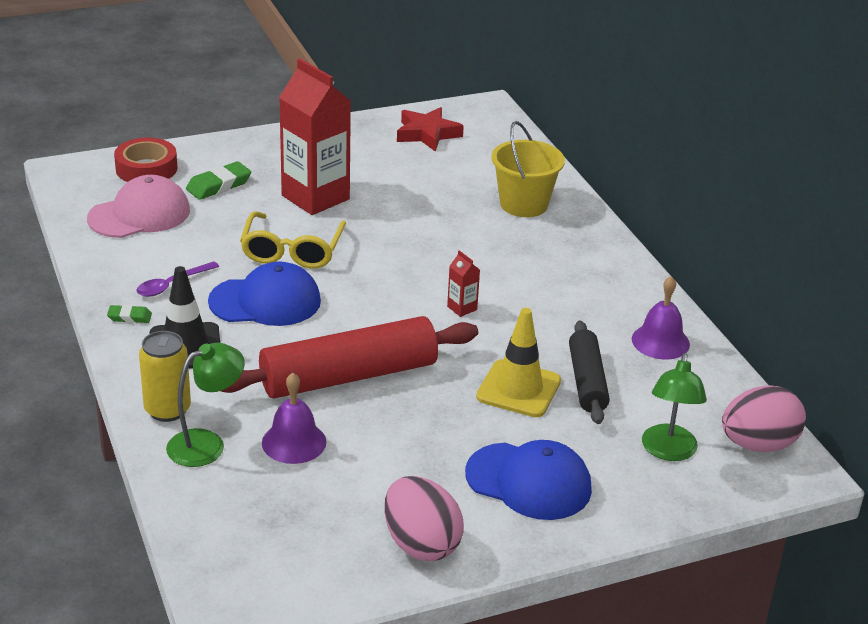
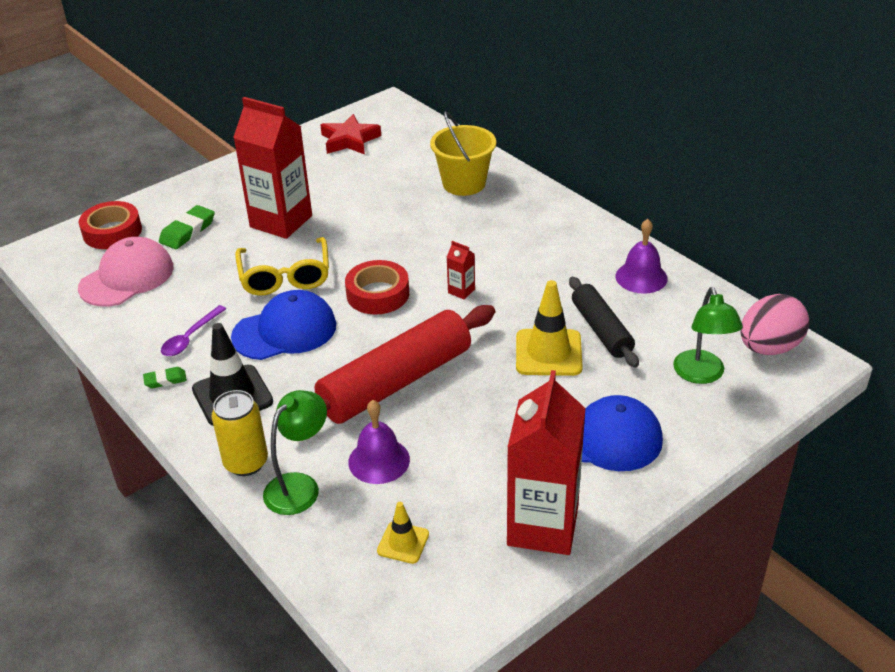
camera: 15 degrees left, 5 degrees up
pink egg [384,476,464,561] -> red carton [507,370,586,555]
none -> red tape [345,260,409,314]
none -> yellow traffic cone [377,502,429,564]

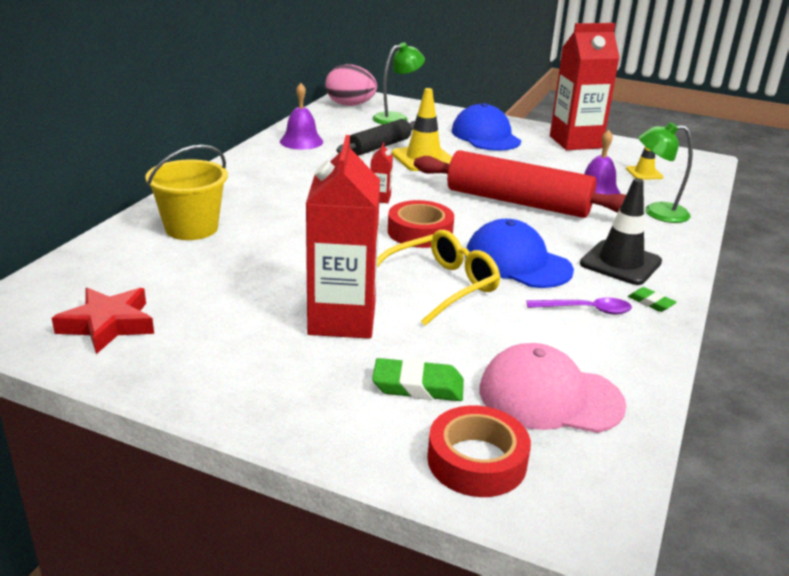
camera: 120 degrees left, 10 degrees down
yellow can [212,390,268,476] -> none

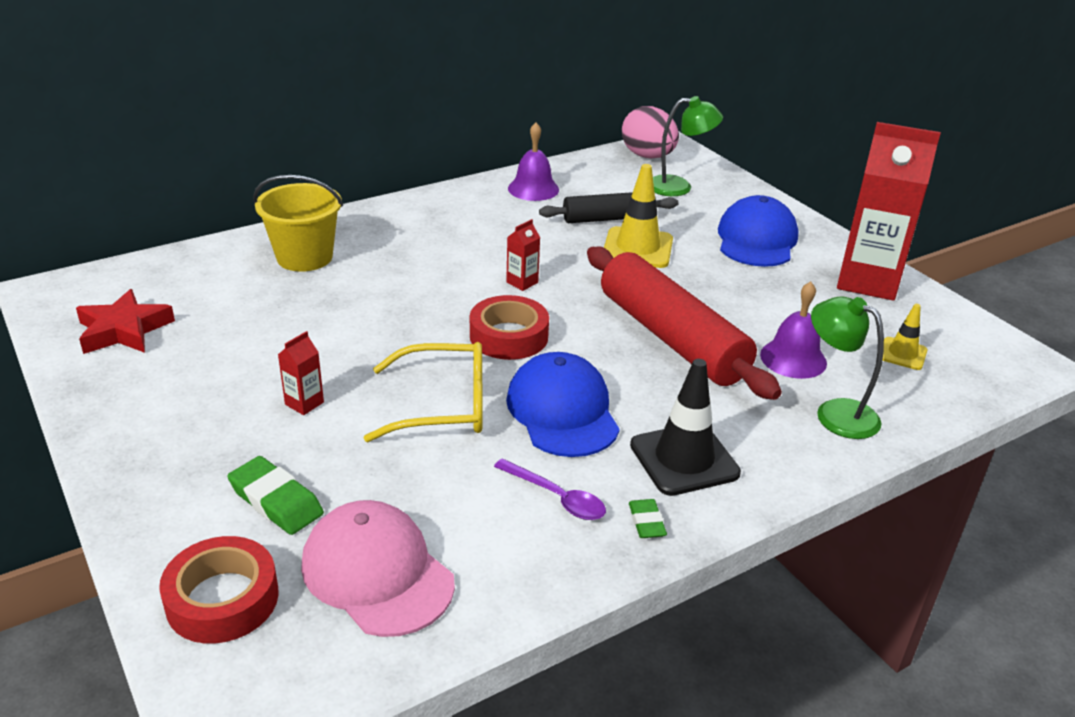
camera: 35 degrees right, 5 degrees up
red carton [306,135,380,339] -> red carton [278,331,324,415], size x0.40

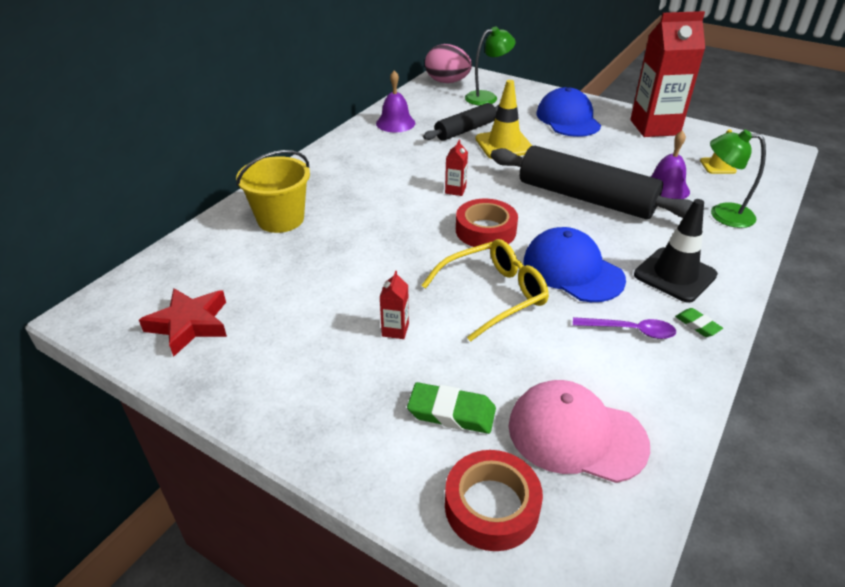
camera: 25 degrees left, 5 degrees up
red rolling pin [587,247,782,400] -> black rolling pin [491,146,693,220]

